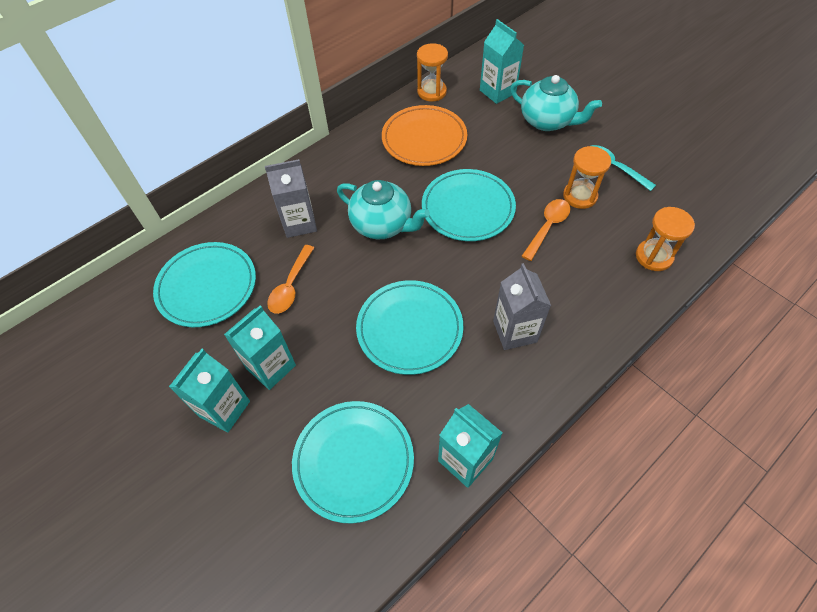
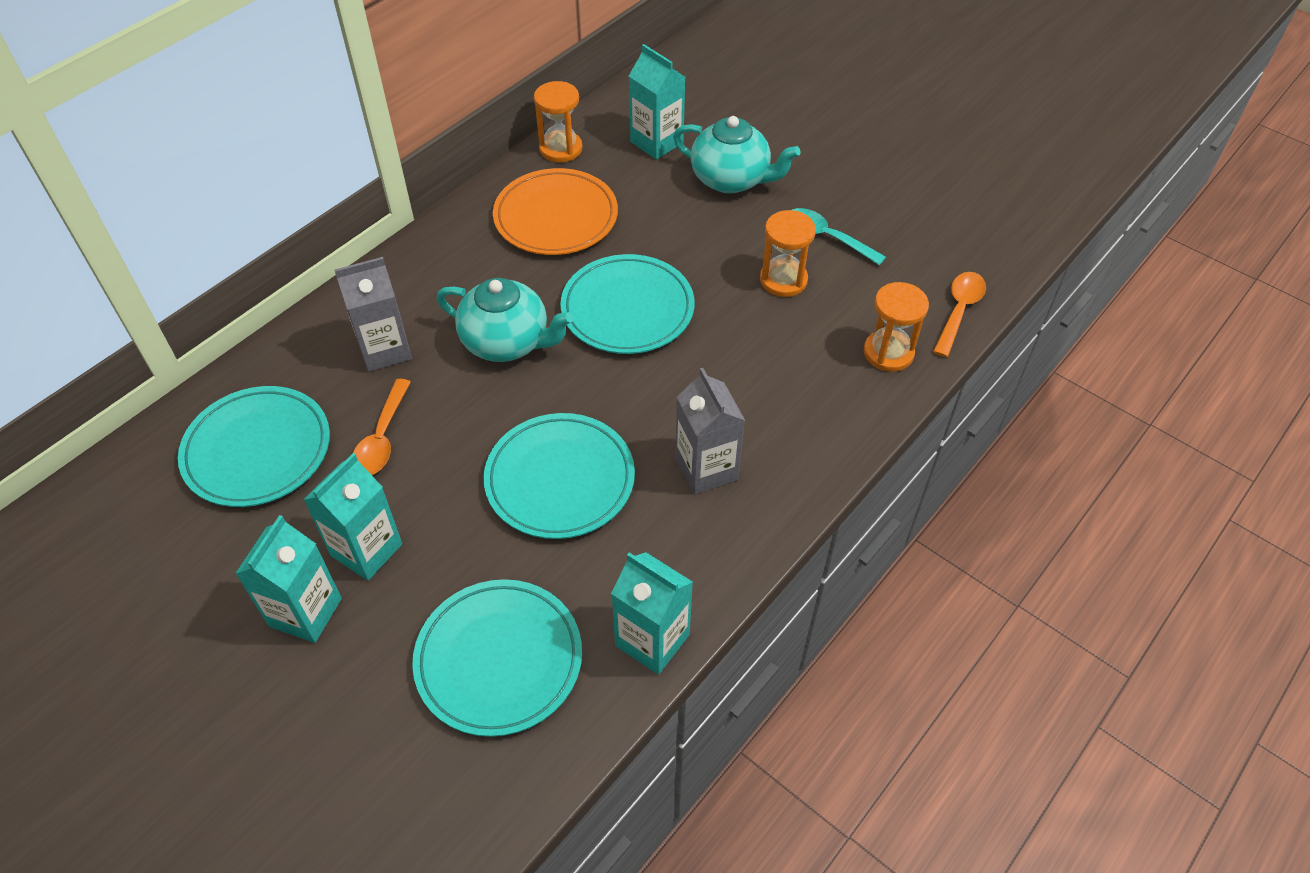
camera: 10 degrees left, 5 degrees down
orange spoon [522,199,570,261] -> orange spoon moved to [933,272,986,357]

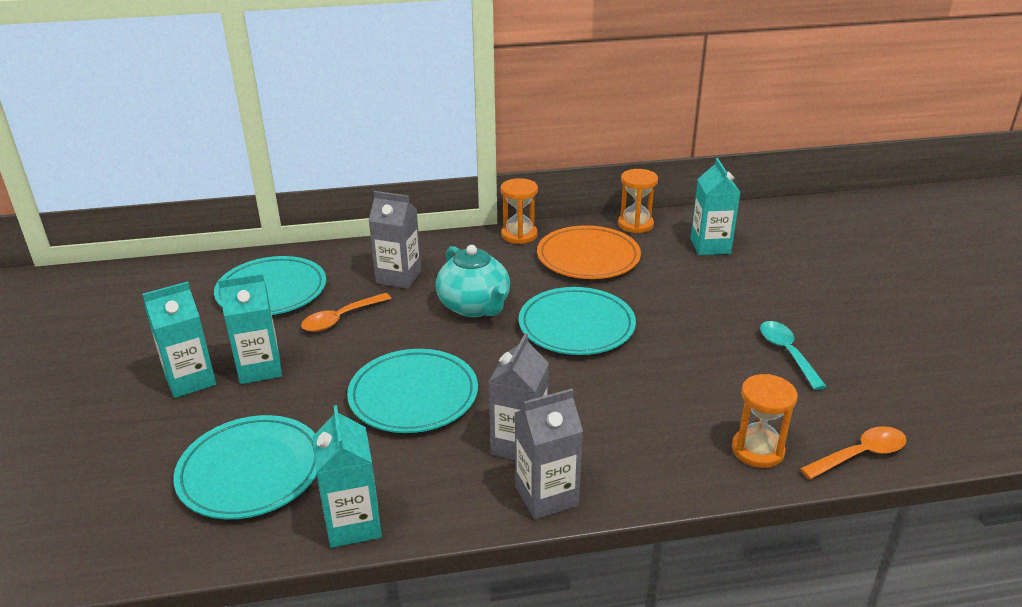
camera: 40 degrees right, 20 degrees down
turquoise teapot [673,116,800,194] -> none
orange hourglass [760,210,816,297] -> orange hourglass moved to [500,178,538,244]
none -> grey carton [515,389,583,520]

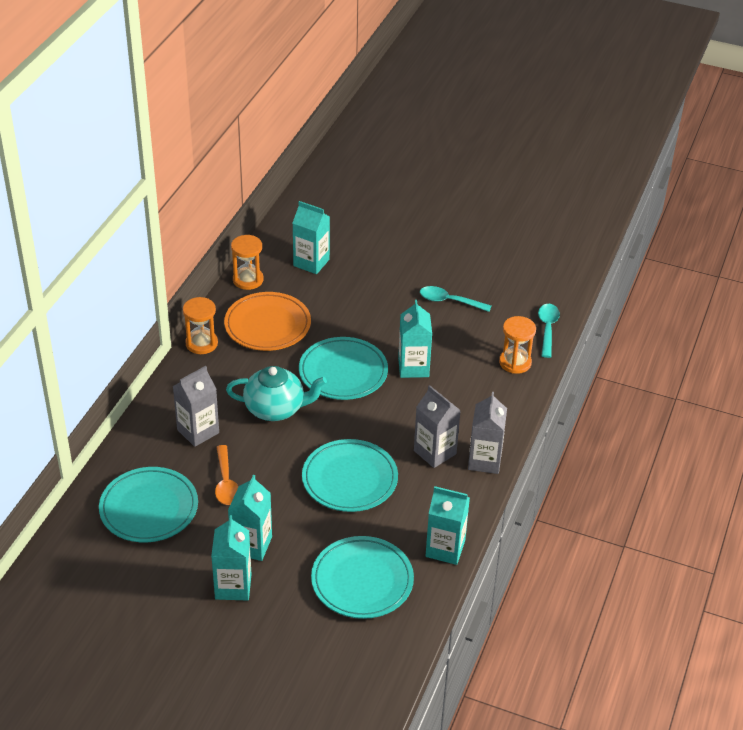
camera: 60 degrees left, 10 degrees up
orange spoon [800,426,907,479] -> turquoise spoon [538,304,560,358]
none -> turquoise carton [398,300,432,378]

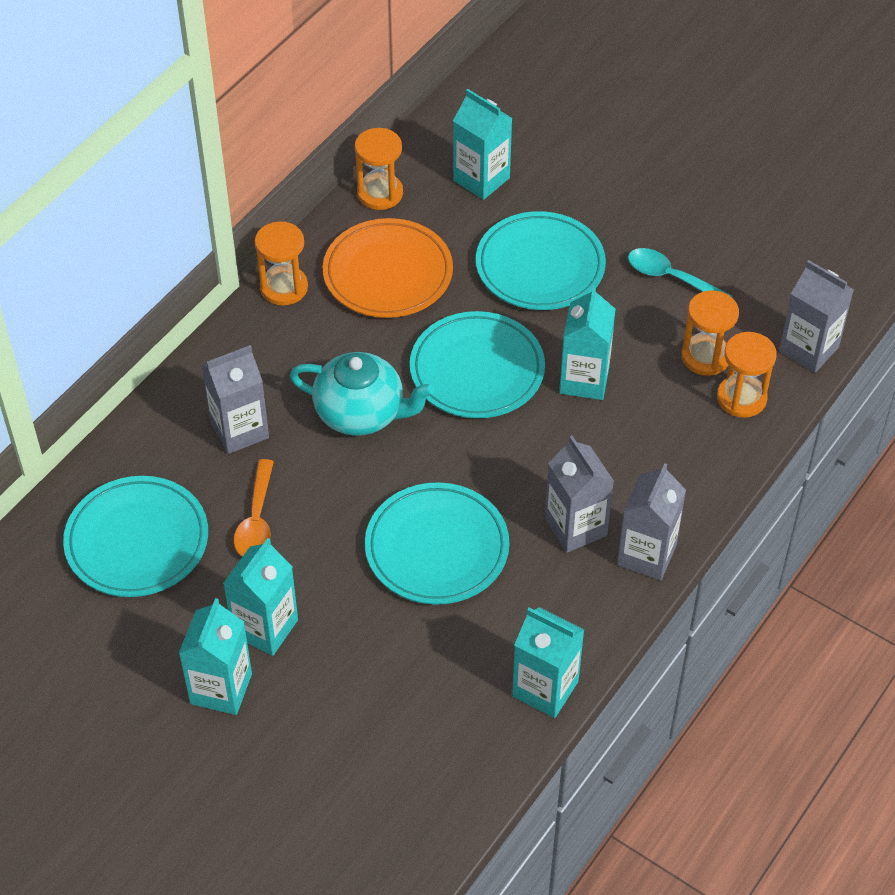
camera: 15 degrees right, 10 degrees up
turquoise plate [311,536,414,619] -> turquoise plate moved to [476,211,606,310]
turquoise spoon [538,304,560,358] -> grey carton [779,260,854,373]
none -> orange hourglass [681,290,739,376]

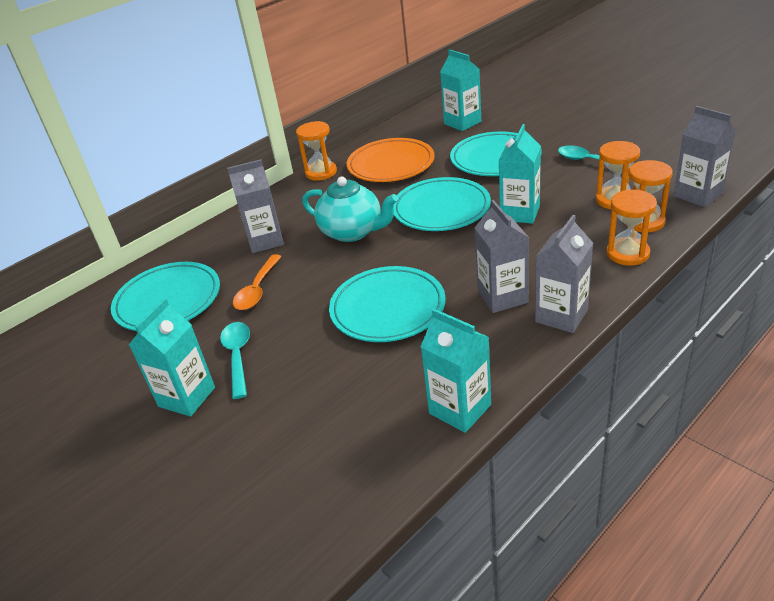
camera: 15 degrees right, 15 degrees down
turquoise carton [223,538,298,656] -> turquoise spoon [220,322,250,399]
orange hourglass [355,128,403,210] -> orange hourglass moved to [606,190,657,266]

